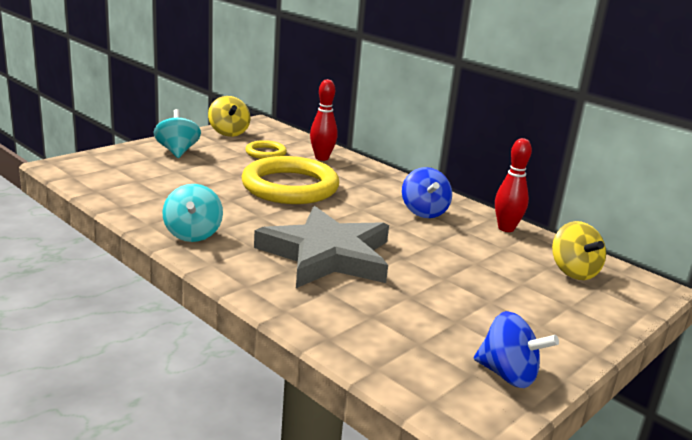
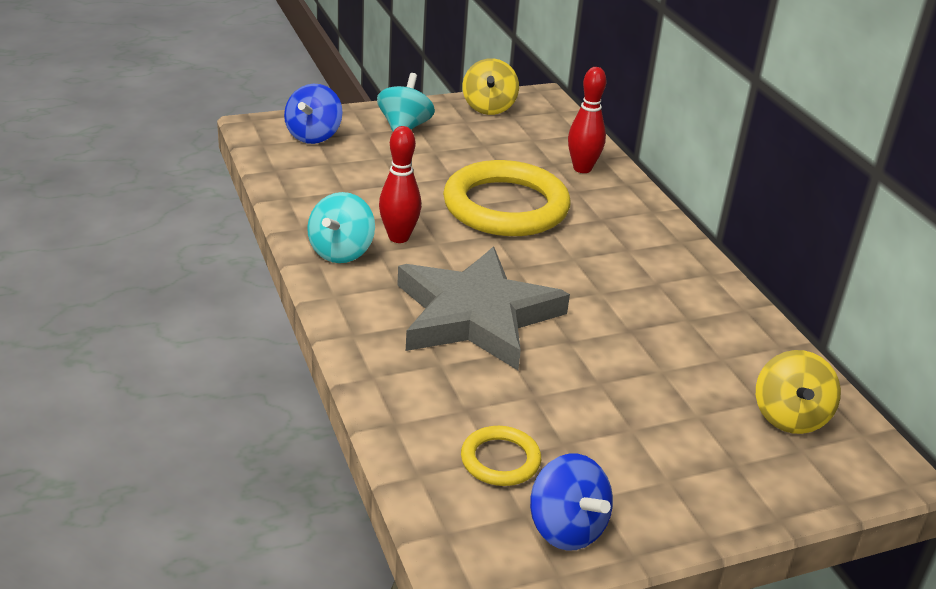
camera: 25 degrees right, 10 degrees up
yellow ring [245,140,287,159] -> yellow ring moved to [461,426,541,486]
blue spinning top [402,167,452,218] -> blue spinning top moved to [284,84,343,144]
red bowling pin [495,138,532,232] -> red bowling pin moved to [379,126,421,243]

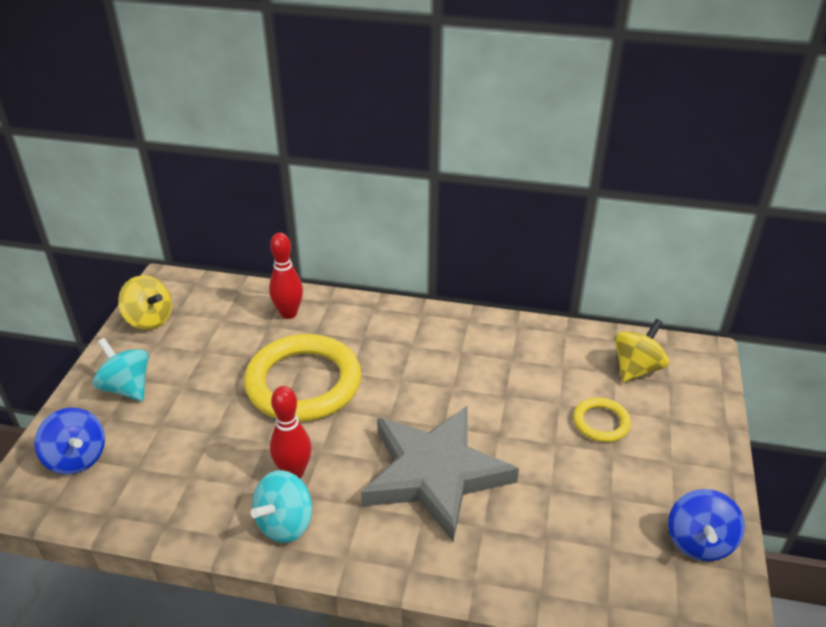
camera: 55 degrees left, 5 degrees up
turquoise spinning top [307,192,375,263] -> turquoise spinning top turned 75 degrees clockwise [251,470,312,543]
yellow ring [461,426,541,486] -> yellow ring moved to [573,397,631,442]
blue spinning top [530,454,613,551] -> blue spinning top turned 105 degrees clockwise [668,489,745,561]
yellow spinning top [756,350,841,434] -> yellow spinning top turned 90 degrees counterclockwise [615,319,669,383]

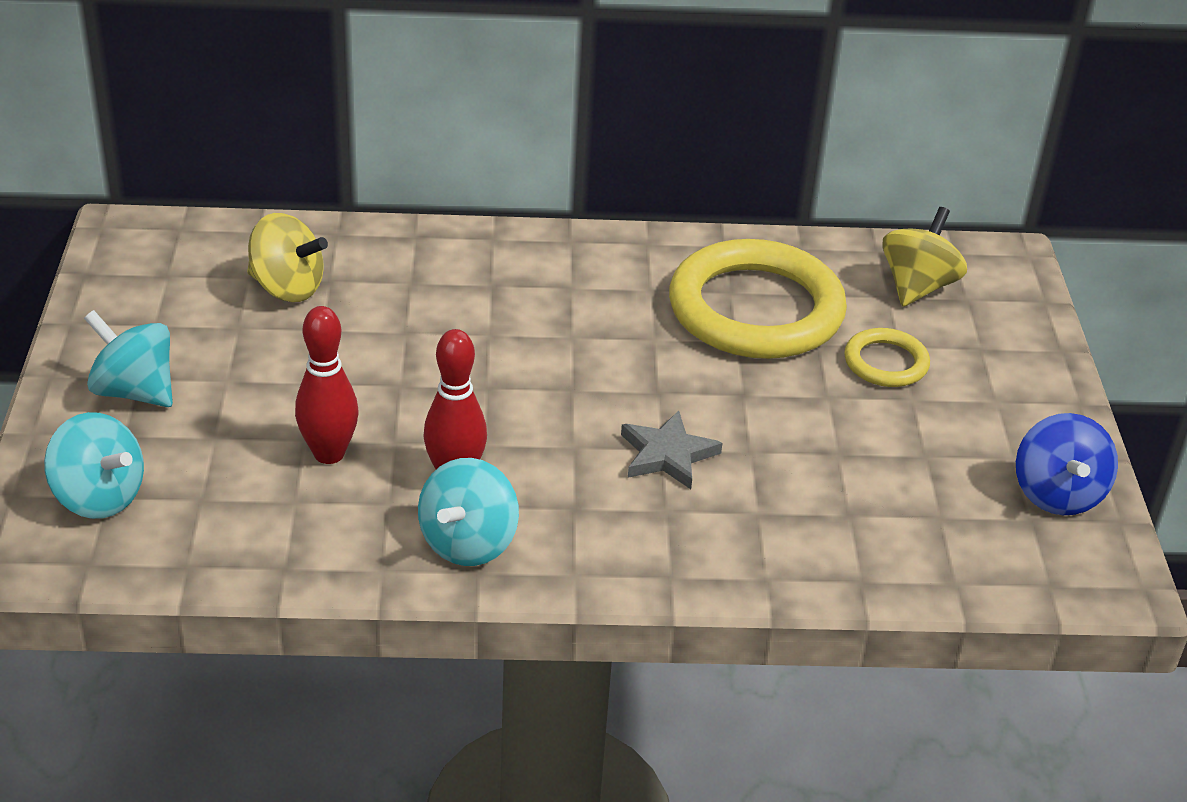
camera: 15 degrees left, 0 degrees up
blue spinning top [34,408,105,475] -> turquoise spinning top [44,412,144,519]
yellow spinning top [118,275,172,330] -> yellow spinning top moved to [247,213,328,302]
yellow ring [244,334,361,422] -> yellow ring moved to [669,239,847,359]
red bowling pin [269,232,303,319] -> red bowling pin moved to [295,306,358,464]
grey star [361,406,519,542] -> grey star [621,411,722,489], size x0.44

